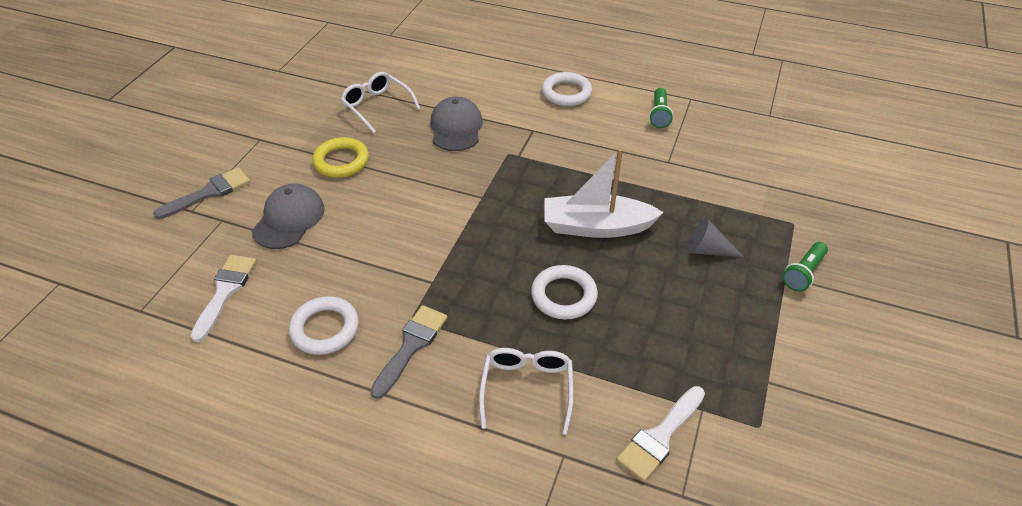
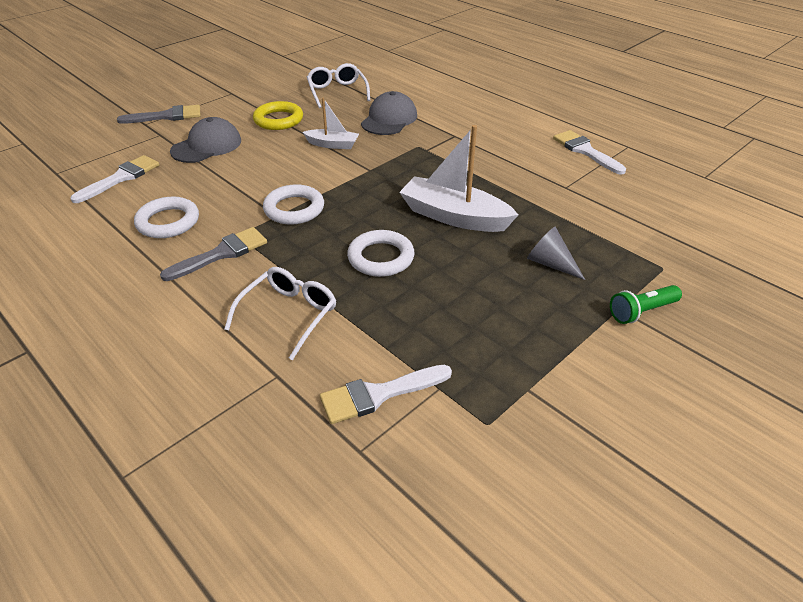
camera: 25 degrees right, 5 degrees down
white ring [542,72,592,106] -> white ring moved to [263,184,324,225]
green flashlight [649,88,673,128] -> white brush [553,130,626,175]
none -> white boat [303,98,359,149]

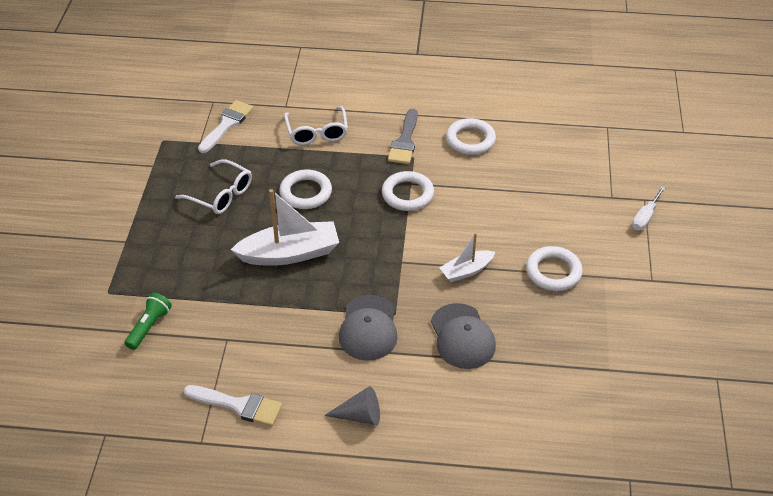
camera: 140 degrees right, 5 degrees up
white brush [70,155,159,203] -> none
grey brush [117,105,200,124] -> white screwdriver [632,186,665,230]
grey cap [170,117,241,163] -> grey cap moved to [339,295,397,361]
yellow ring [253,101,303,130] -> white ring [526,246,583,291]
white glasses [307,63,370,108] -> white glasses moved to [175,159,252,214]
grey cone [527,227,585,280] -> grey cone moved to [324,386,380,425]
green flashlight [610,285,682,324] -> green flashlight moved to [124,293,172,350]

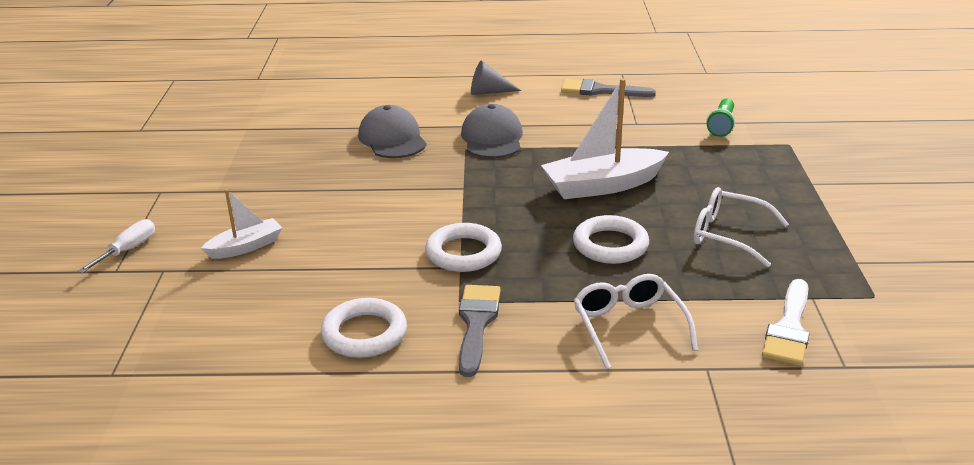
camera: 175 degrees right, 15 degrees down
white brush [184,385,282,427] -> grey brush [561,79,656,97]
white boat [440,233,495,282] -> white boat moved to [201,189,282,259]
white ring [526,246,583,291] -> none

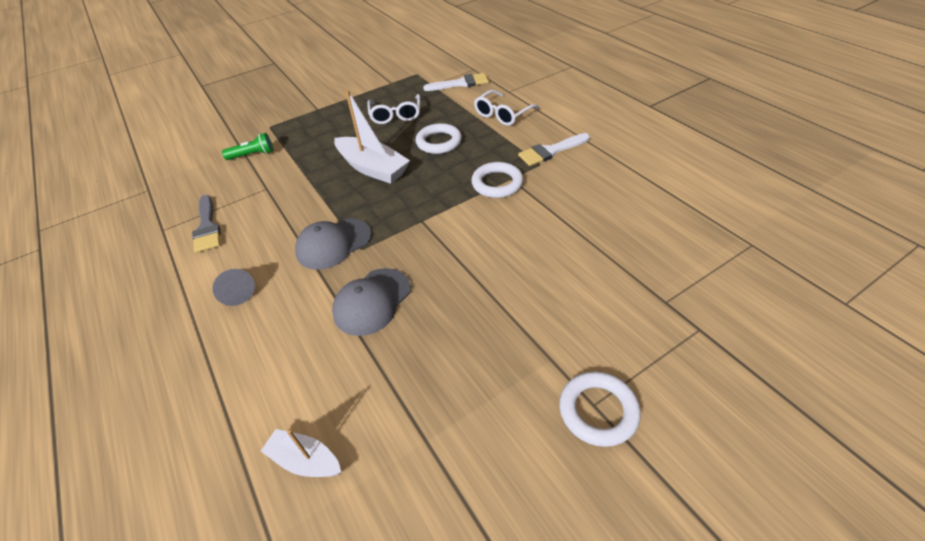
camera: 120 degrees left, 15 degrees up
white screwdriver [78,219,155,273] -> none
white boat [201,189,282,259] -> white boat moved to [261,429,341,477]
white ring [321,298,407,358] -> white ring moved to [559,371,641,447]
grey brush [459,285,500,377] -> white brush [518,133,590,166]

